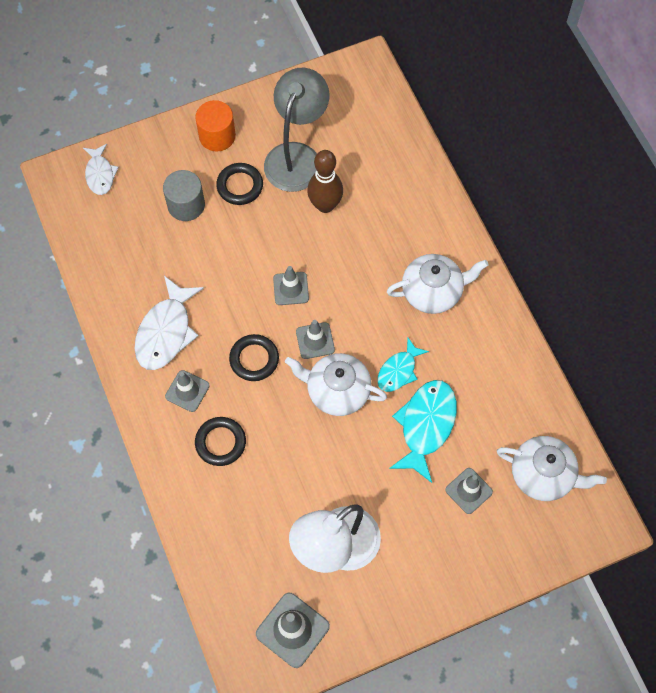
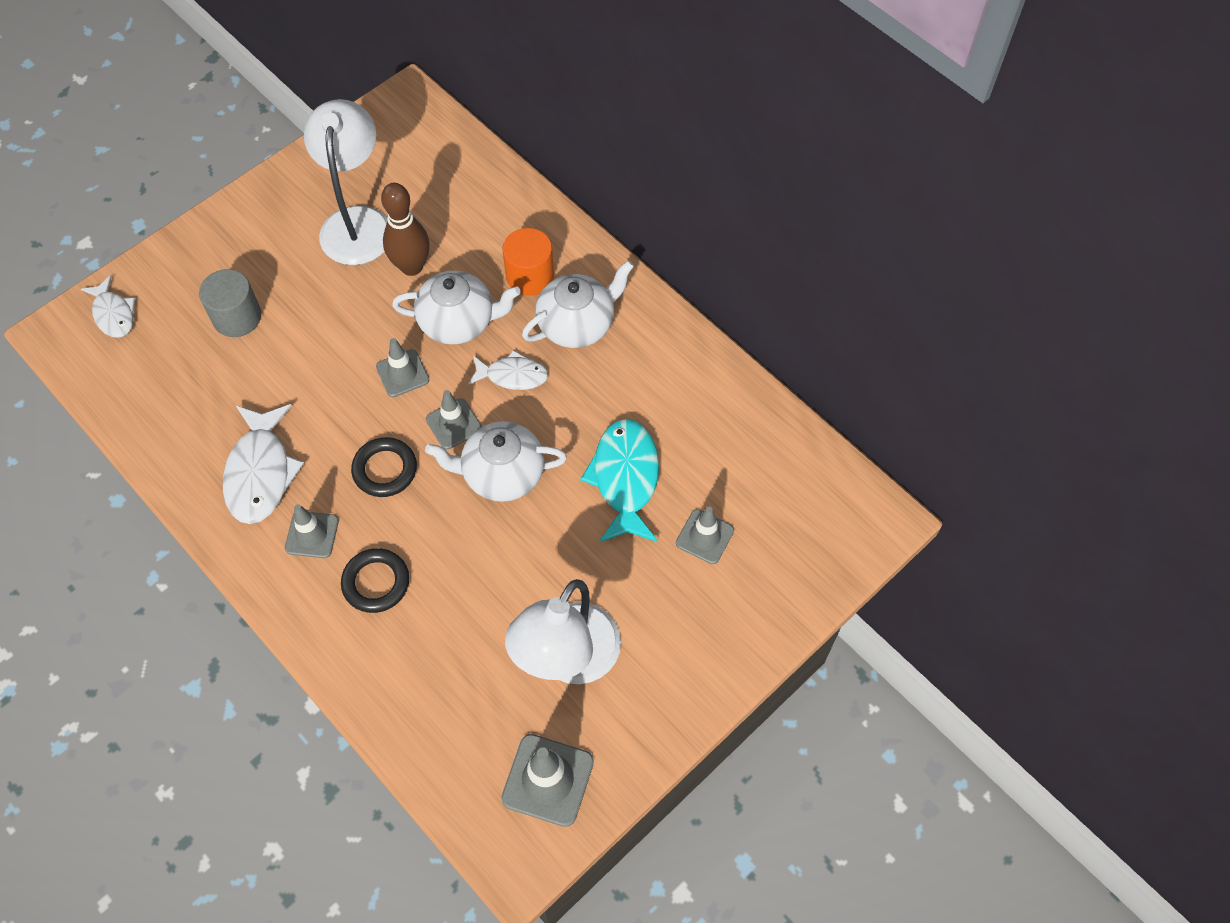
camera: 20 degrees left, 5 degrees down
orange cylinder [195,100,236,152] -> orange cylinder moved to [503,228,554,296]
black ring [216,163,263,205] -> none
grey lamp [264,67,330,192] -> white lamp [304,99,387,265]
turquoise fish [377,338,429,392] -> none
white teapot [497,436,607,501] -> white teapot moved to [392,271,521,344]
none -> white fish [468,350,548,390]

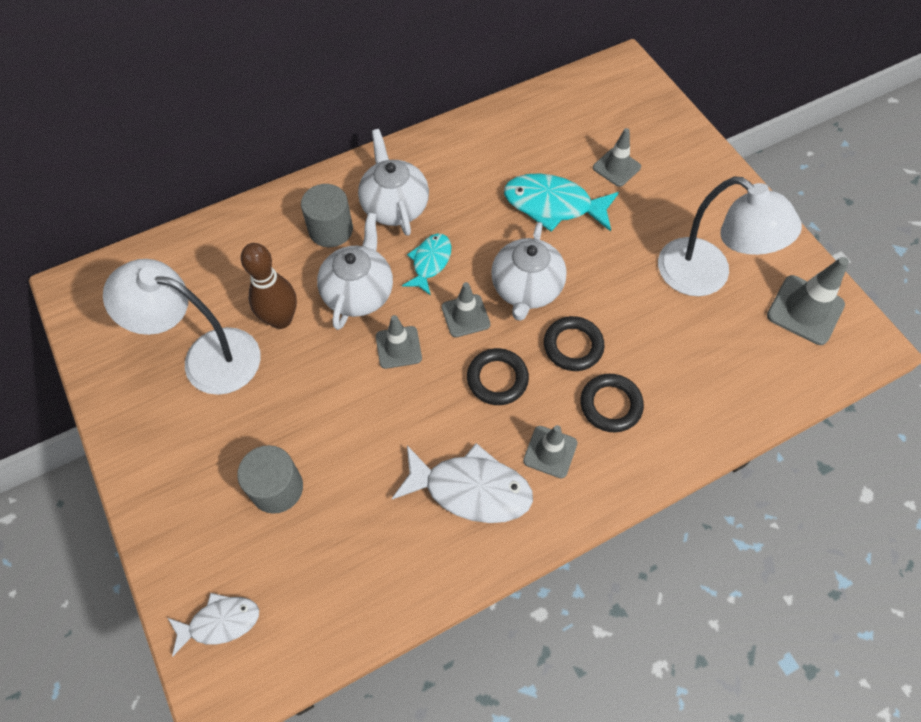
camera: 75 degrees left, 0 degrees up
white fish [468,350,548,390] -> turquoise fish [402,233,451,296]
orange cylinder [503,228,554,296] -> grey cylinder [301,184,353,247]
none -> black ring [544,316,604,371]

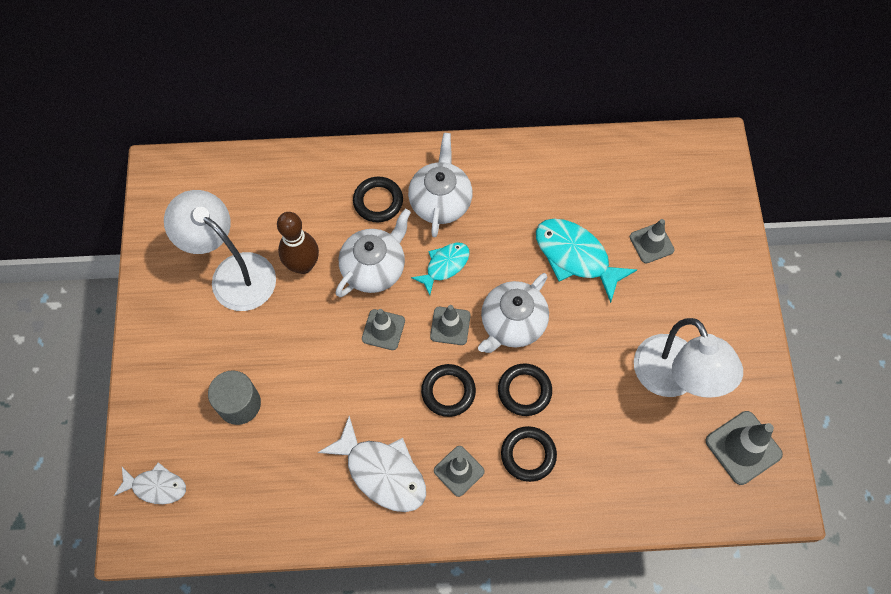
camera: 25 degrees right, 5 degrees up
grey cylinder [301,184,353,247] -> black ring [353,177,403,222]

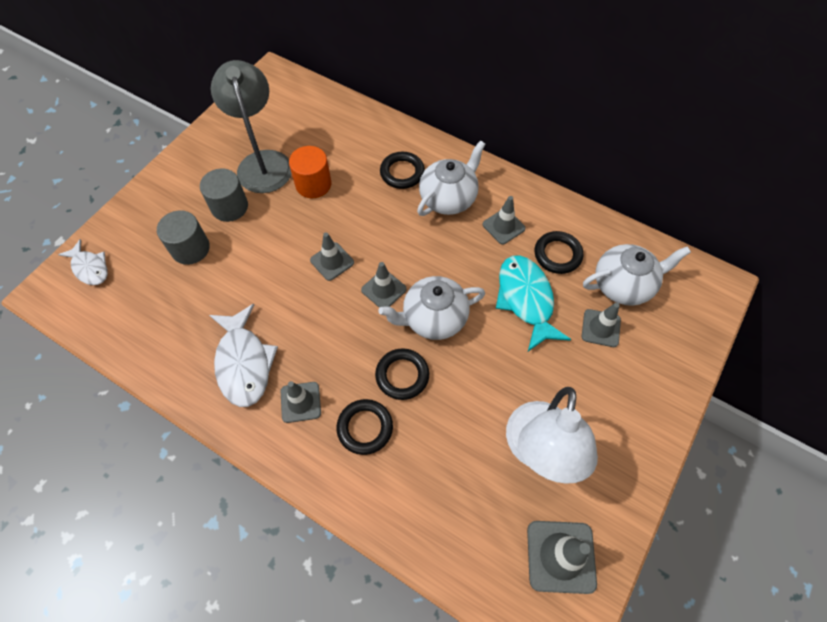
camera: 35 degrees right, 5 degrees down
white lamp [164,190,276,311] -> grey lamp [211,60,292,193]
brown bowling pin [277,212,319,274] -> orange cylinder [289,146,331,198]
white teapot [336,209,411,297] -> white teapot moved to [583,244,691,306]
turquoise fish [411,242,470,295] -> none
black ring [421,364,476,417] -> black ring moved to [535,231,583,274]
none -> grey cylinder [200,168,248,222]
none -> grey traffic cone [483,196,526,245]

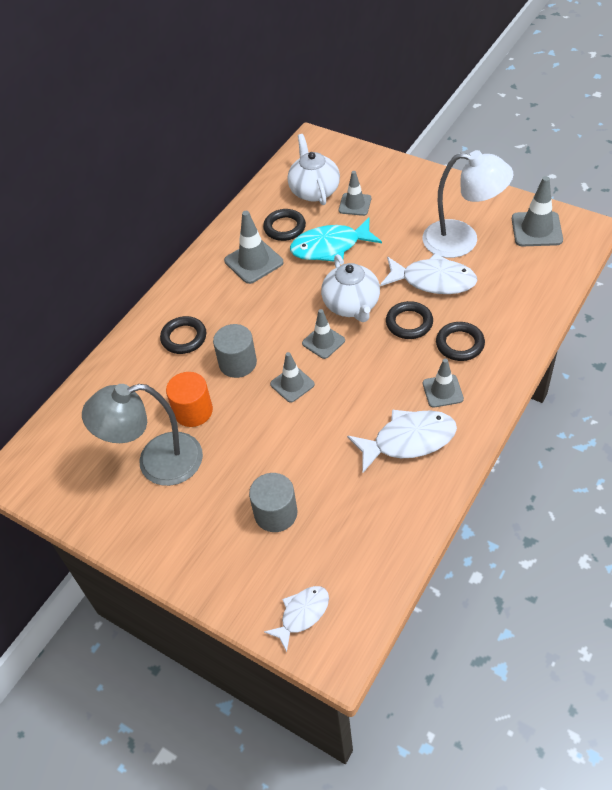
camera: 85 degrees left, 10 degrees down
grey cylinder [200,168,248,222] -> grey cylinder moved to [213,324,257,378]
white teapot [417,140,485,216] -> none
grey traffic cone [483,196,526,245] -> grey traffic cone [224,211,283,284], size x1.51
none -> white fish [380,253,477,294]

